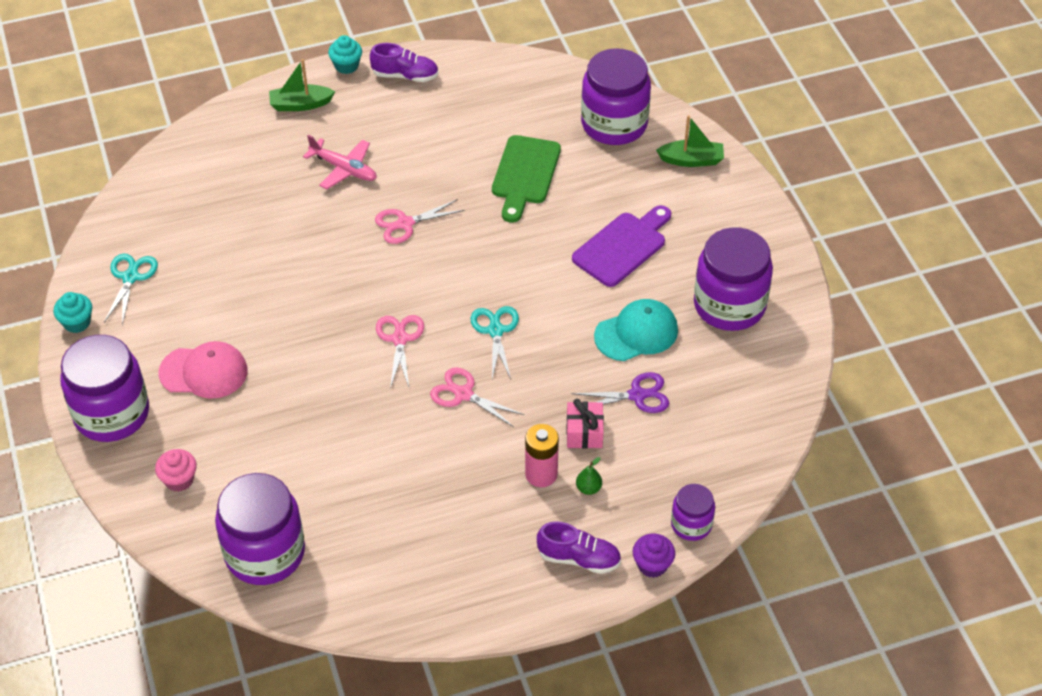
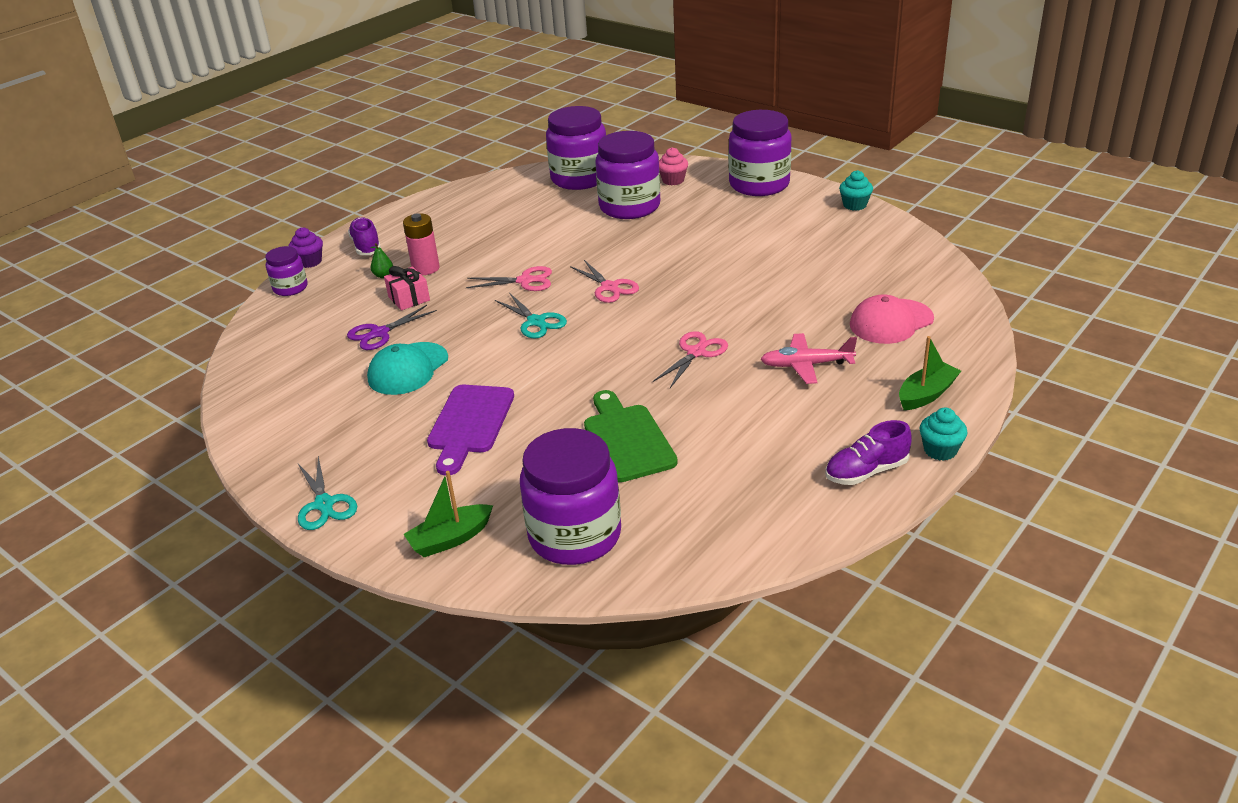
camera: 150 degrees right, 15 degrees down
turquoise scissors [104,254,158,325] -> turquoise scissors moved to [298,456,357,530]
pink cap [159,341,248,399] -> pink cap moved to [850,294,934,344]
purple shoe [537,521,621,574] -> purple shoe turned 90 degrees clockwise [348,217,381,255]
purple jar [694,227,773,331] -> purple jar moved to [595,131,660,219]

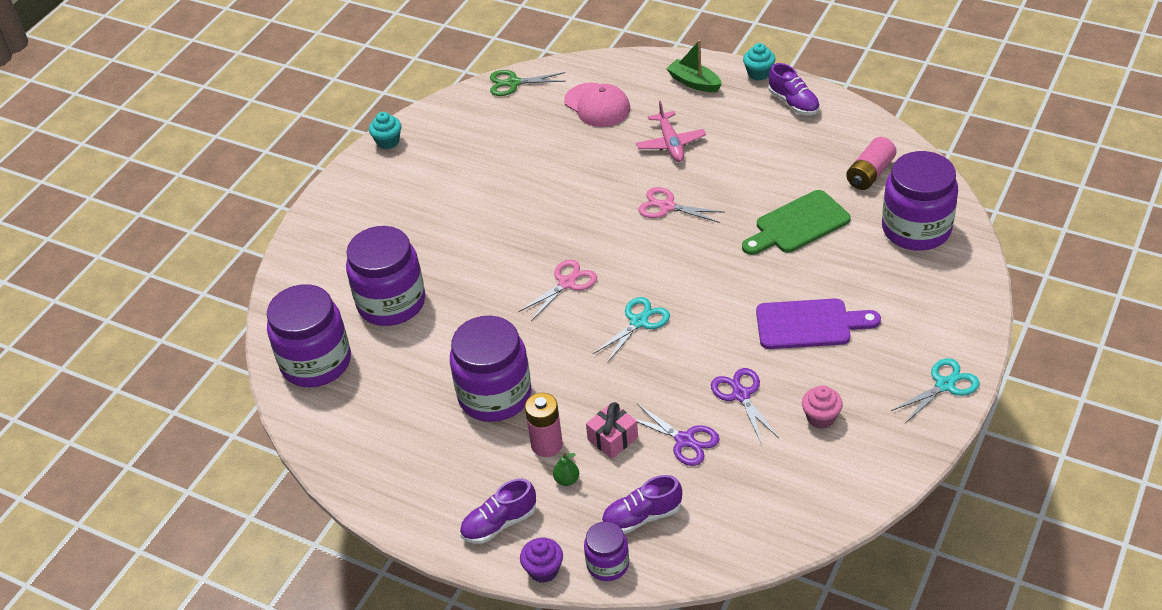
camera: 100 degrees left, 10 degrees up
turquoise cap [367,342,448,395] -> purple scissors [711,368,779,443]
green boat [403,471,493,557] -> none
pink scissors [466,266,552,291] -> none
pink cupcake [659,147,688,185] -> pink cupcake moved to [802,385,843,429]
purple jar [729,110,792,196] -> purple jar moved to [450,316,531,422]
none -> green scissors [490,70,566,96]
none -> purple shoe [602,475,682,534]
none -> pink battery [846,137,897,190]

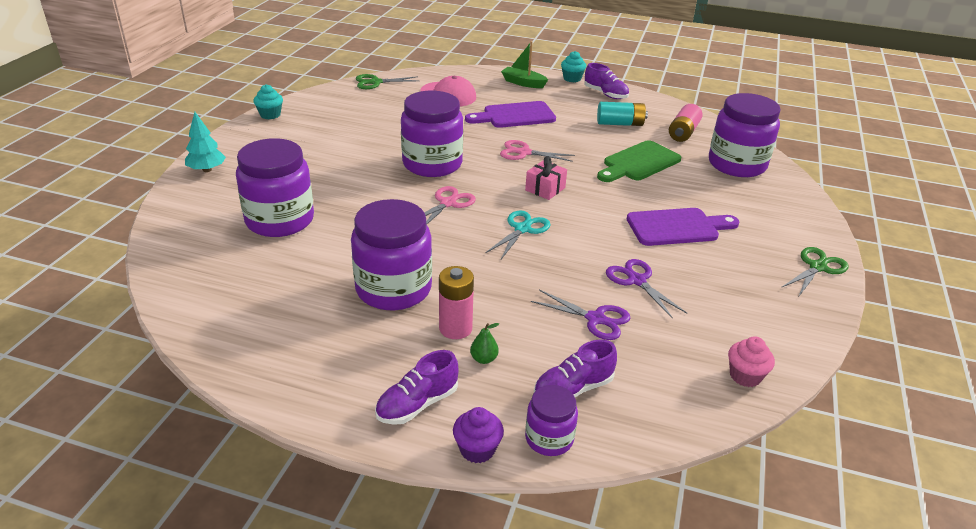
camera: 15 degrees left, 10 degrees down
purple jar [267,284,351,388] -> purple jar moved to [401,91,463,177]
pink gift [586,402,638,459] -> pink gift moved to [525,156,567,200]
pink plane [636,101,706,162] -> purple cutting board [465,101,556,128]
pink cupcake [802,385,843,429] -> pink cupcake moved to [728,336,775,387]
turquoise scissors [891,358,980,423] -> green scissors [781,247,849,296]
none -> turquoise tree [185,112,226,172]
none -> turquoise battery [597,102,648,126]

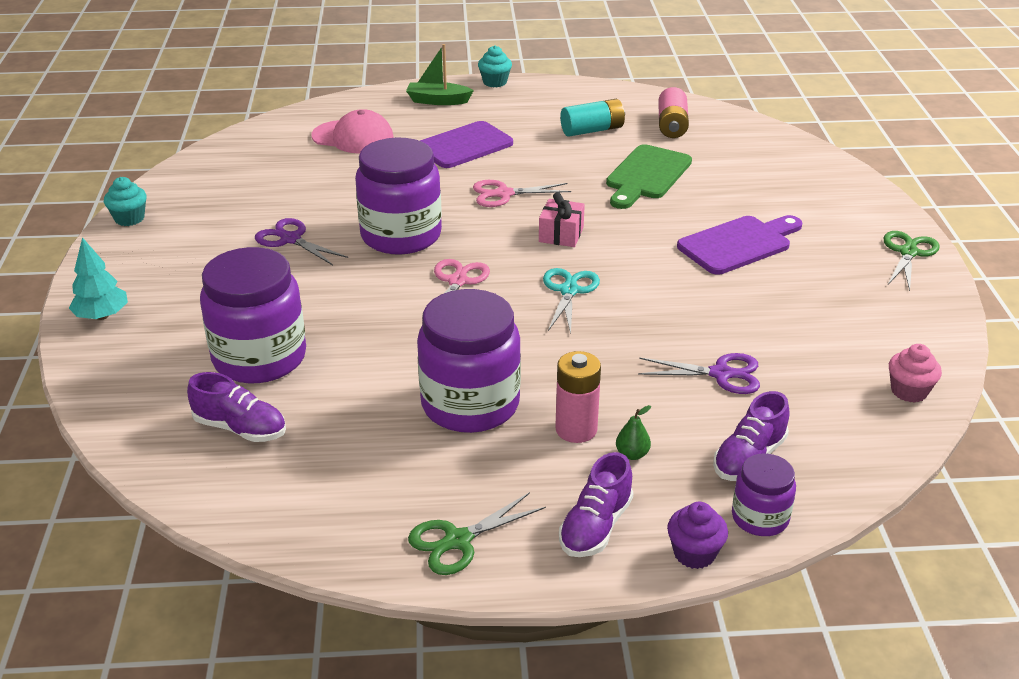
camera: 20 degrees left, 0 degrees up
green scissors [356,74,419,89] -> green scissors moved to [408,492,546,575]
purple shoe [584,63,629,99] -> purple shoe moved to [187,372,286,442]
purple scissors [606,259,687,319] -> purple scissors moved to [255,218,348,265]
purple jar [709,93,781,177] -> none

